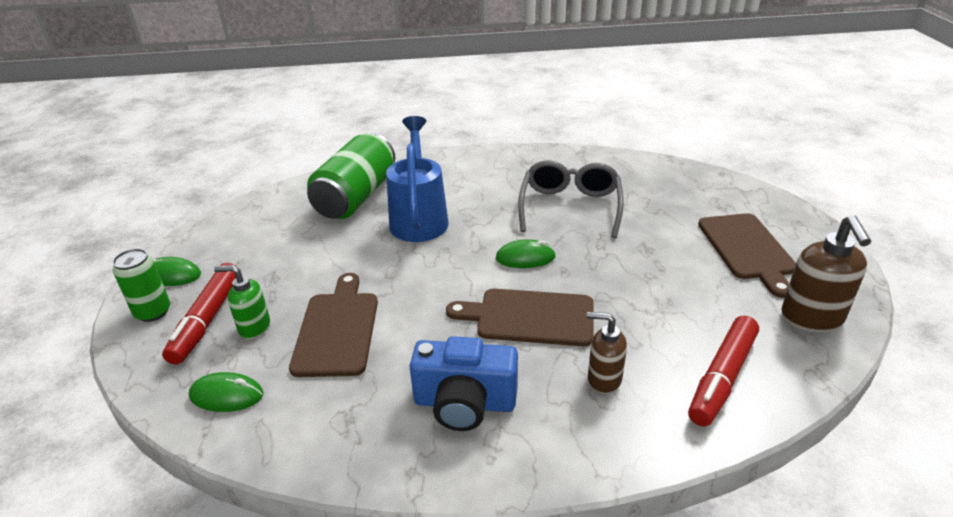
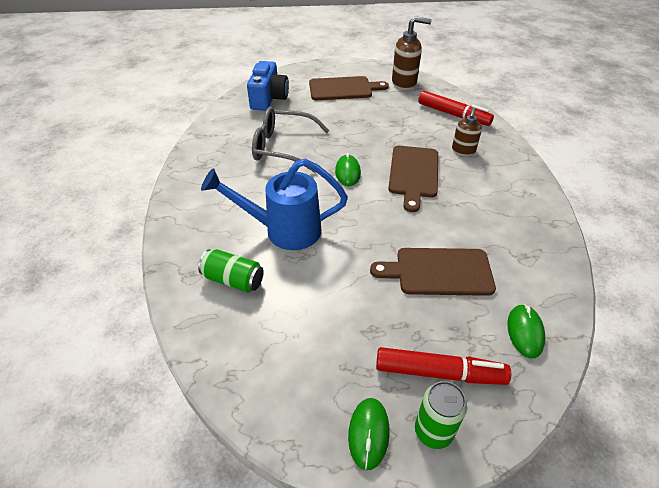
camera: 90 degrees left, 10 degrees up
green soap dispenser [214,265,270,339] -> none
green can [307,133,395,219] -> green can [198,249,264,292], size x0.55
blue camera [409,336,518,431] -> blue camera moved to [247,61,289,111]

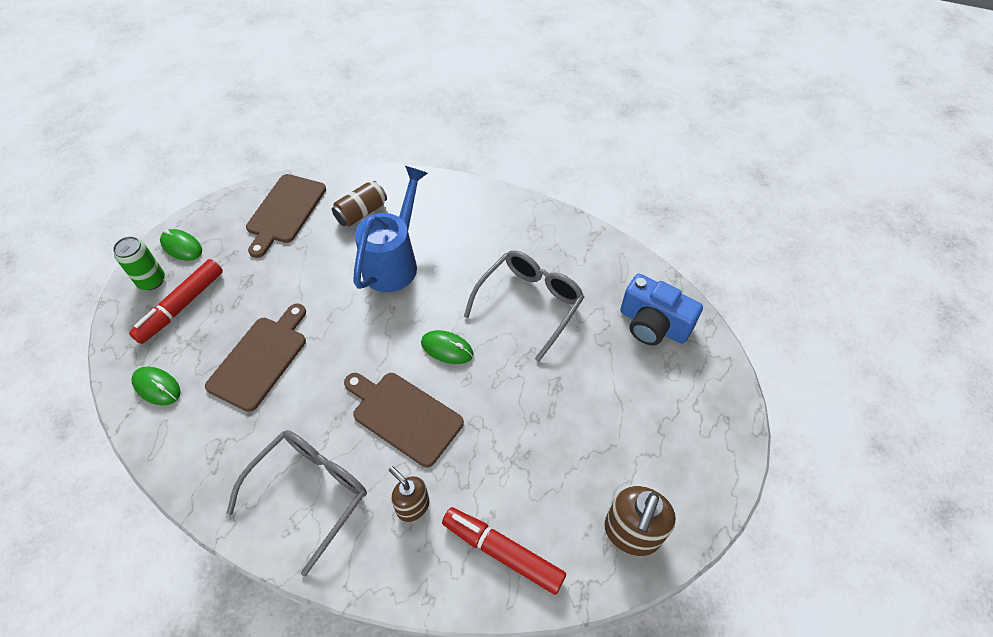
camera: 115 degrees right, 10 degrees up
green can [198,249,264,292] -> brown can [332,181,387,226]
brown cutting board [309,76,389,100] -> brown cutting board moved to [246,174,326,258]
red marker [418,91,494,126] -> red marker turned 60 degrees clockwise [442,507,566,595]
none -> grey glasses [226,430,367,576]

